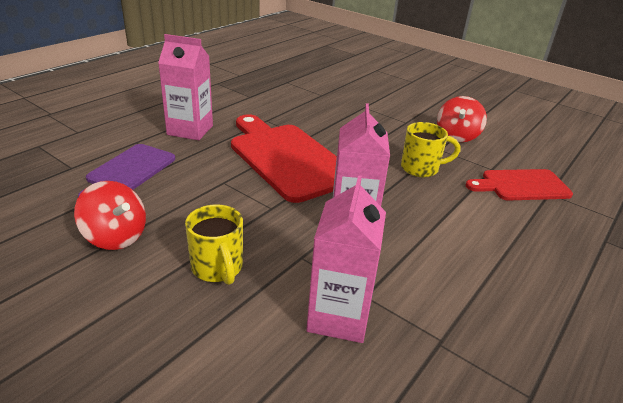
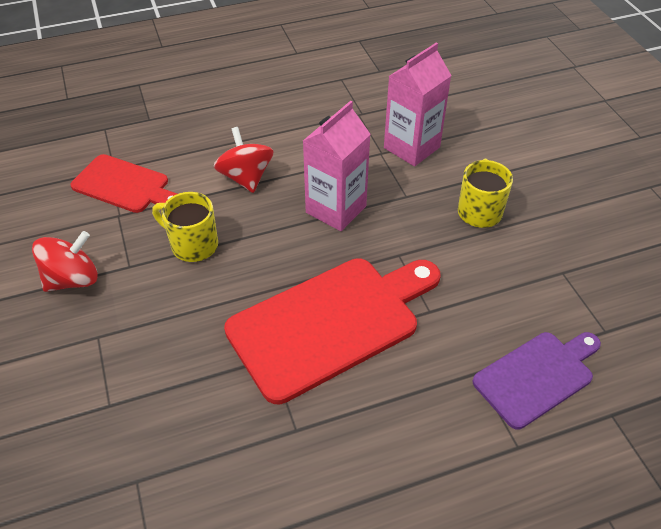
camera: 145 degrees left, 15 degrees up
red spinning top [74,181,146,250] -> red spinning top moved to [214,127,273,193]
pink carton [158,34,213,140] -> none
red cutting board [231,114,337,203] -> red cutting board turned 120 degrees counterclockwise [224,258,441,404]

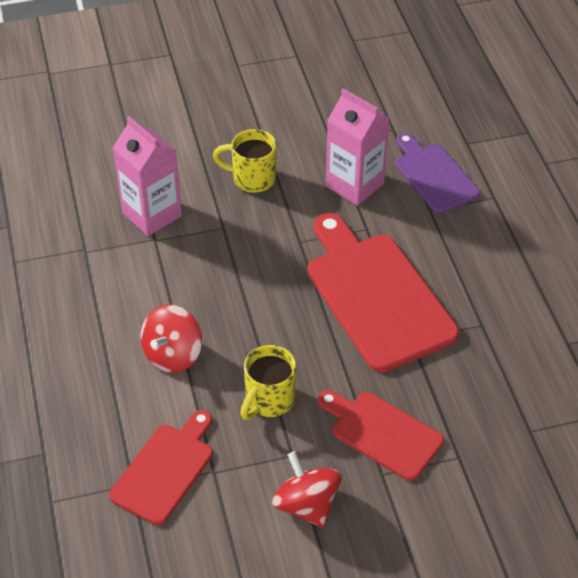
camera: 85 degrees left, 0 degrees up
red spinning top [214,127,273,193] -> red spinning top turned 45 degrees counterclockwise [141,305,202,373]
pink carton [303,101,371,231] -> pink carton moved to [326,88,389,206]
none -> red cutting board [318,390,444,481]

